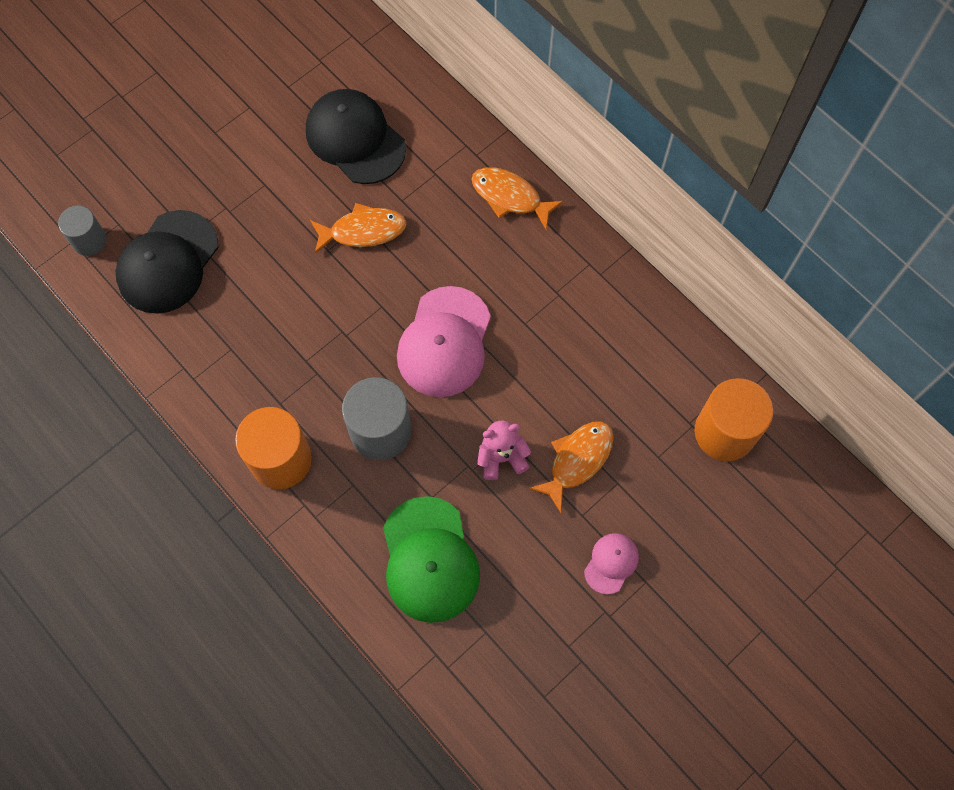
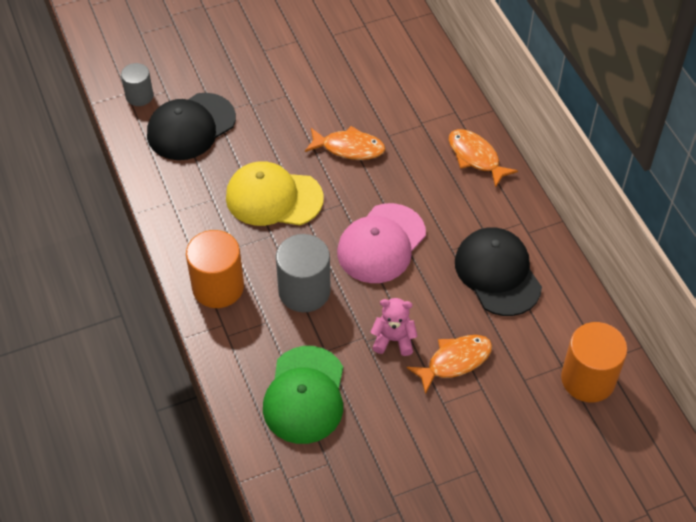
camera: 20 degrees right, 15 degrees down
black cap [306,89,406,184] -> black cap moved to [455,227,542,316]
pink cap [584,533,639,594] -> none
none -> yellow cap [226,161,324,226]

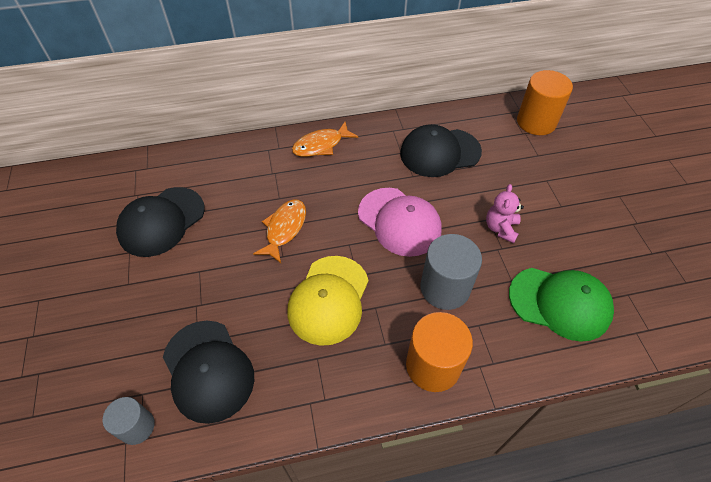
camera: 80 degrees left, 0 degrees up
orange fish [407,335,492,394] -> none
none -> black cap [116,187,205,257]

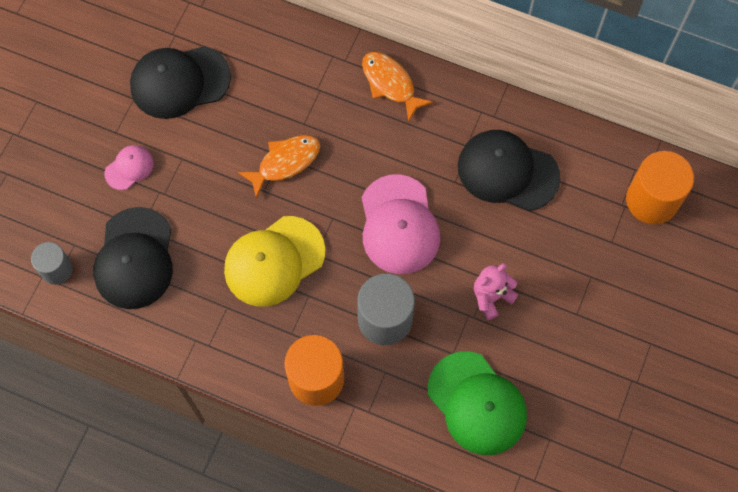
camera: 35 degrees right, 15 degrees up
orange fish [292,122,358,157] -> orange fish turned 45 degrees clockwise [362,52,433,122]
none -> pink cap [105,145,154,190]

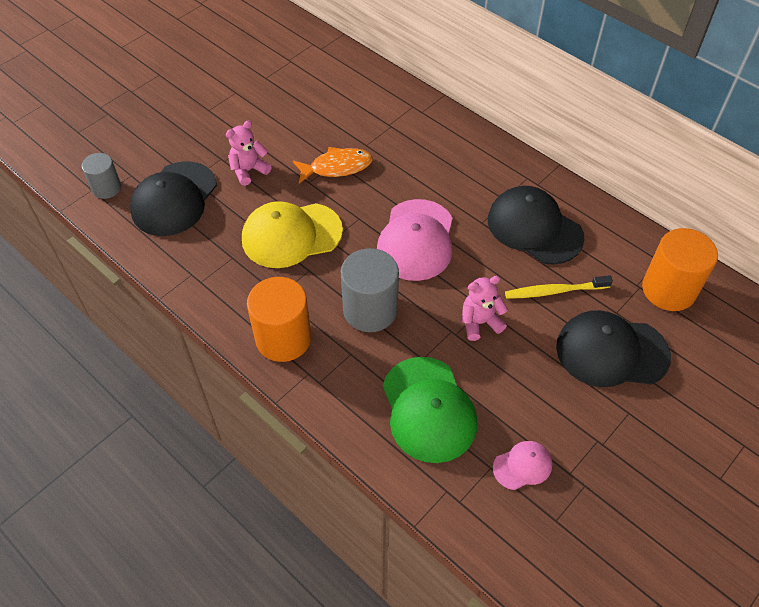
camera: 20 degrees right, 15 degrees down
pink cap [105,145,154,190] -> pink cap moved to [493,441,553,490]
black cap [130,46,231,119] -> black cap moved to [556,310,671,387]
orange fish [362,52,433,122] -> none
none -> pink teddy bear [226,120,272,186]
none -> yellow toothbrush [505,275,613,299]

